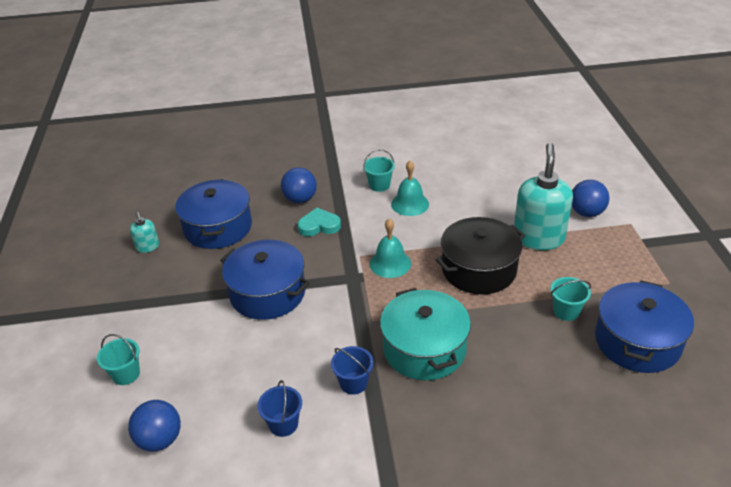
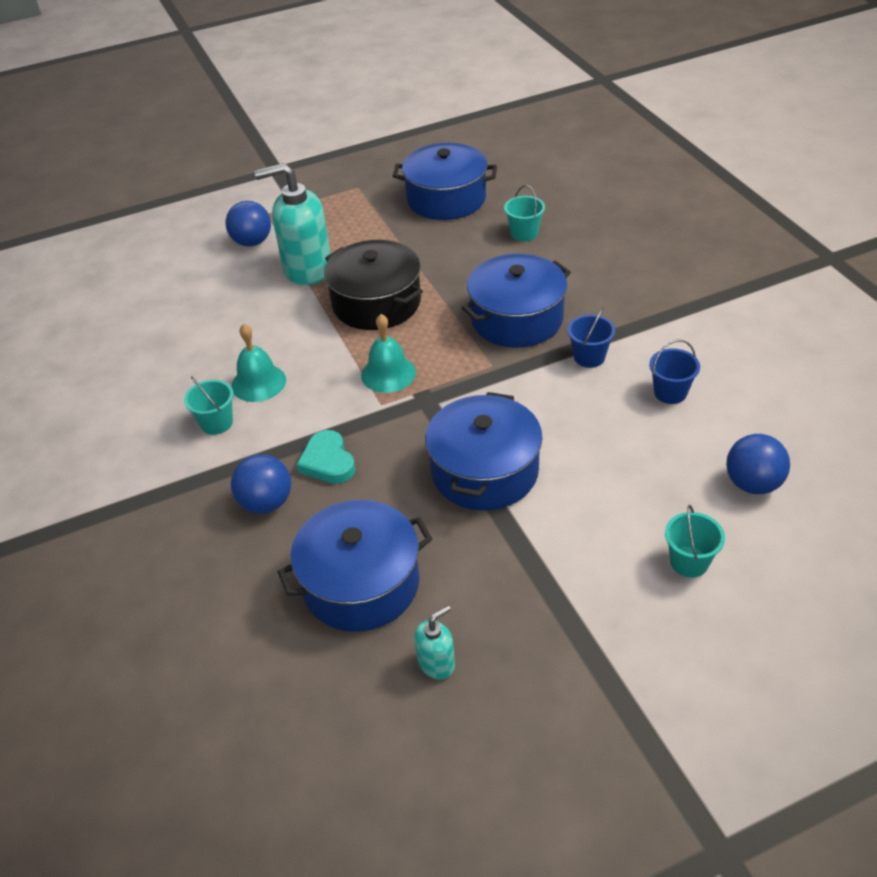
camera: 105 degrees left, 5 degrees up
turquoise pot [380,288,471,380] -> blue pot [461,254,571,347]
turquoise bucket [550,277,591,321] -> turquoise bucket moved to [504,185,545,242]

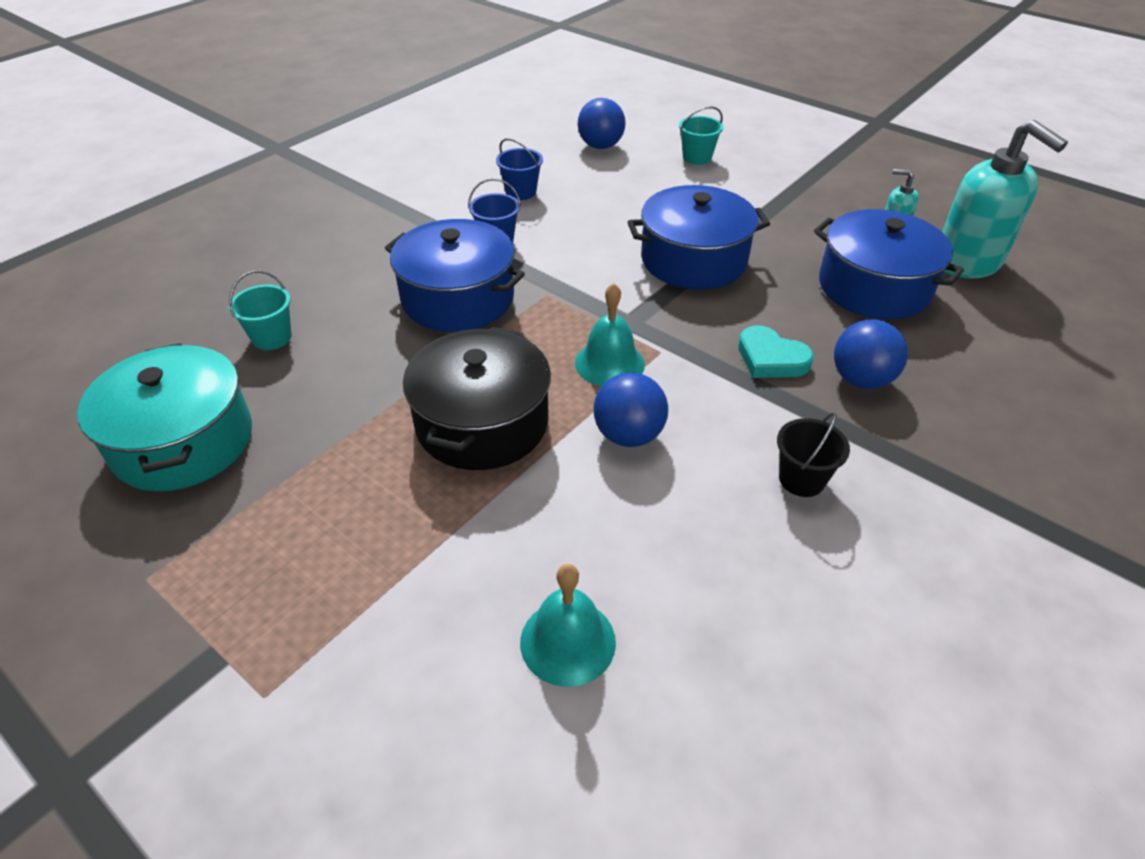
camera: 120 degrees left, 0 degrees up
turquoise bucket [184,377,234,435] -> black bucket [777,412,850,497]
blue ball [226,201,271,247] -> blue ball moved to [594,372,668,447]
turquoise bell [231,324,286,402] -> turquoise bell moved to [520,564,616,687]
turquoise soap dispenser [255,163,331,286] -> turquoise soap dispenser moved to [942,120,1068,279]
turquoise heart [297,430,355,484] -> turquoise heart turned 90 degrees clockwise [738,325,814,378]
blue pot [393,143,497,220] -> turquoise pot [77,343,252,491]

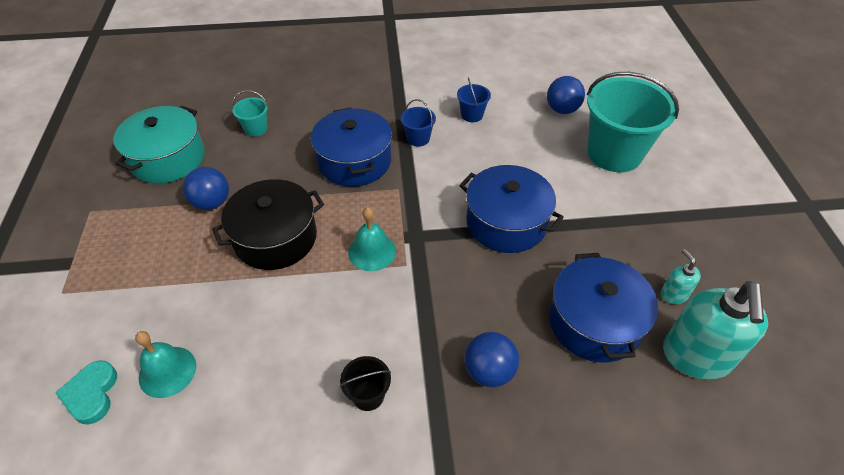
camera: 45 degrees right, 5 degrees up
blue ball [594,372,668,447] -> blue ball moved to [183,167,229,210]
turquoise bucket [679,106,723,165] -> turquoise bucket [587,72,679,172], size x2.29
turquoise heart [738,325,814,378] -> turquoise heart moved to [55,360,117,425]

